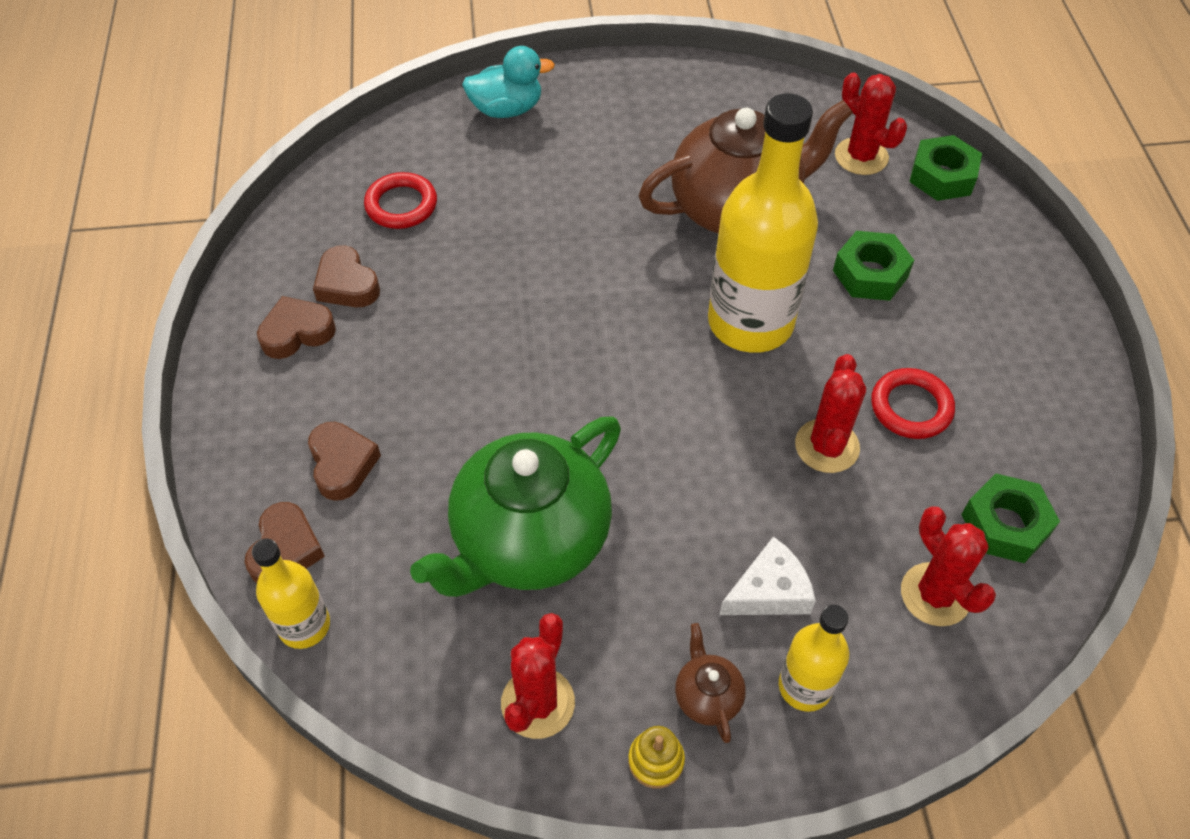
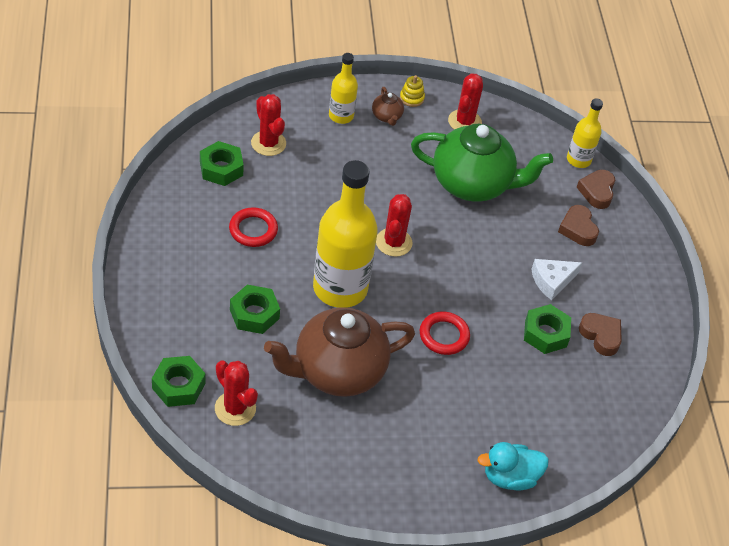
camera: 175 degrees right, 5 degrees down
brown heart [257,296,336,359] -> none
red ring [364,172,437,229] -> red ring moved to [420,312,470,355]
green teapot [410,417,621,597] -> green teapot turned 60 degrees clockwise [411,124,553,201]
white cheese [719,536,816,615] -> white cheese moved to [531,259,582,300]
red cactus [795,354,866,473] -> red cactus moved to [376,194,413,257]
none -> green nut [524,304,571,354]

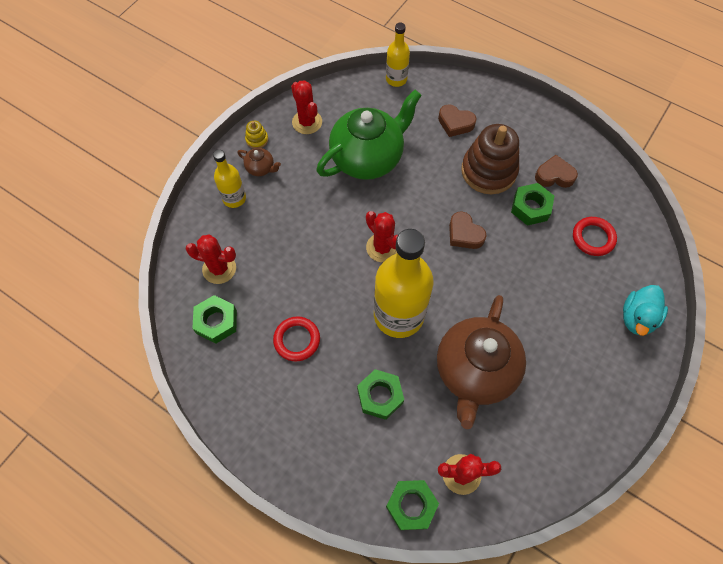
camera: 45 degrees left, 15 degrees up
red ring [420,312,470,355] -> red ring moved to [573,217,617,256]
white cheese [531,259,582,300] -> brown stacking toy [461,124,519,194]
brown heart [577,170,615,209] -> brown heart moved to [449,211,487,249]

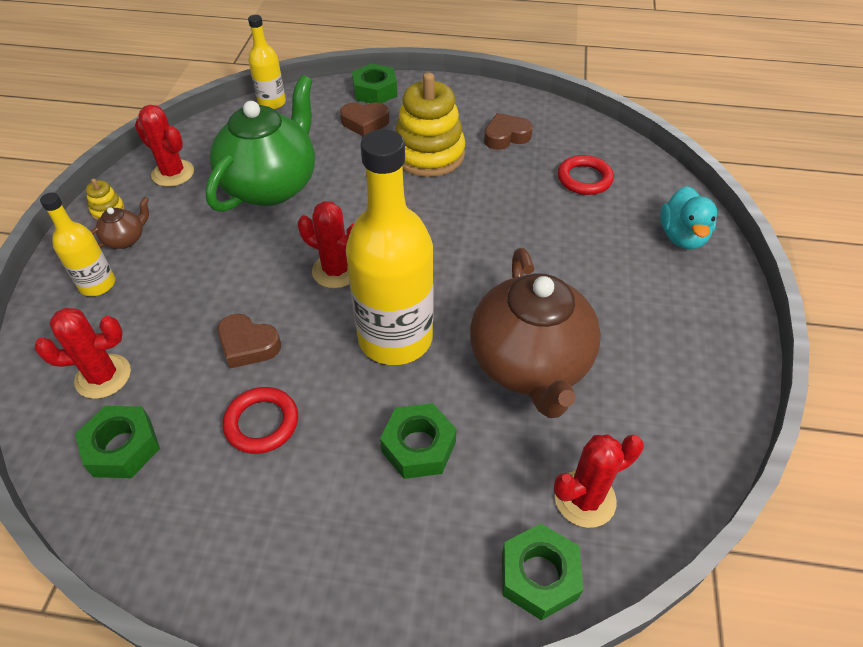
camera: 25 degrees left, 15 degrees down
brown teapot [237,148,281,176] -> brown teapot turned 45 degrees counterclockwise [91,197,149,249]
brown heart [449,211,487,249] -> brown heart moved to [217,314,281,368]
brown stacking toy [461,124,519,194] -> yellow stacking toy [396,73,465,177]
green nut [511,183,554,226] -> green nut moved to [352,63,397,103]

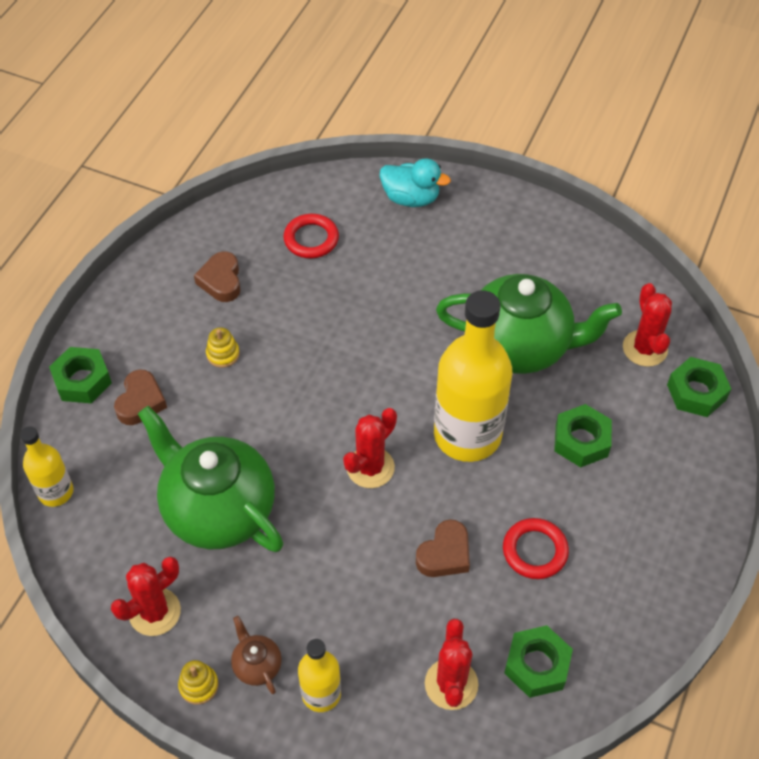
camera: 75 degrees left, 5 degrees up
yellow stacking toy [396,73,465,177] -> yellow stacking toy [206,327,240,368], size x0.42
brown teapot [470,248,601,418] -> green teapot [436,274,622,374]

